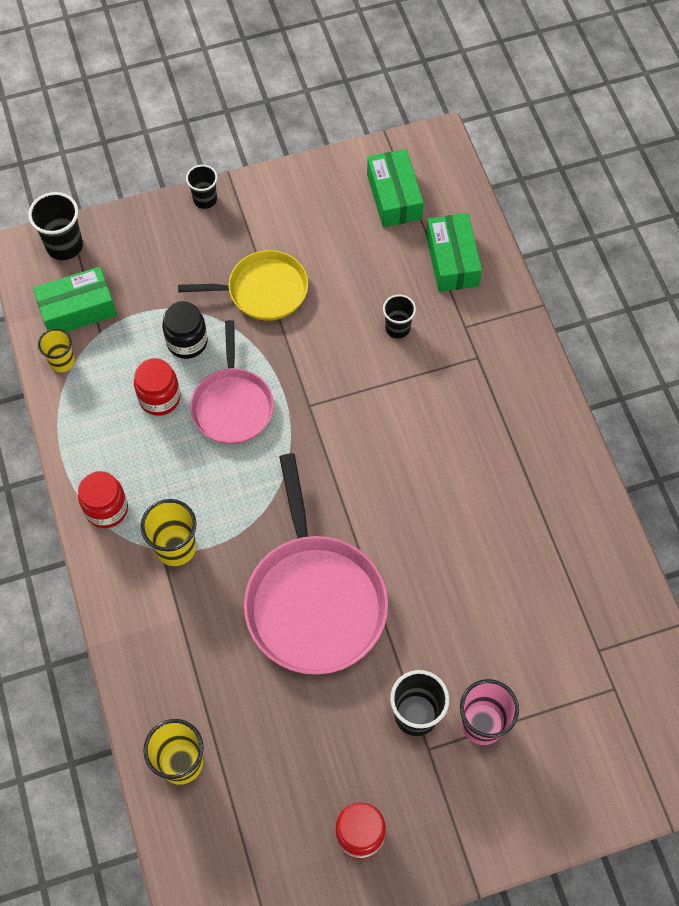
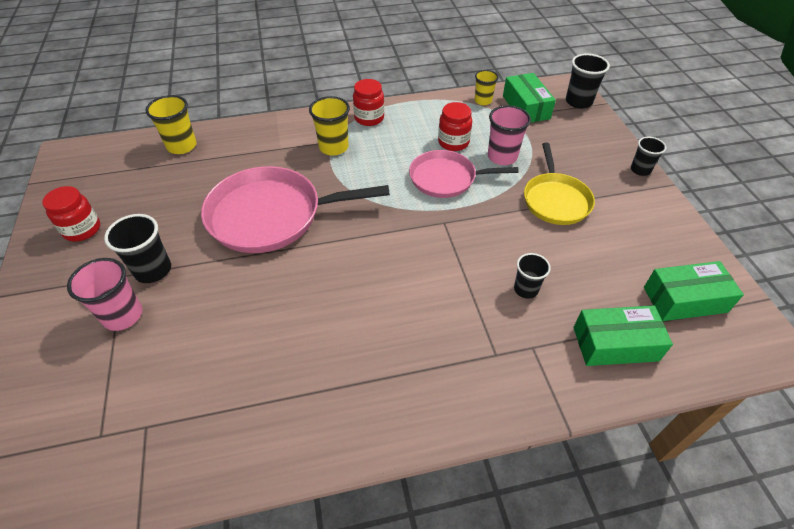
camera: 95 degrees right, 15 degrees down
black jar [162,301,208,359] -> pink cup [488,105,531,165]

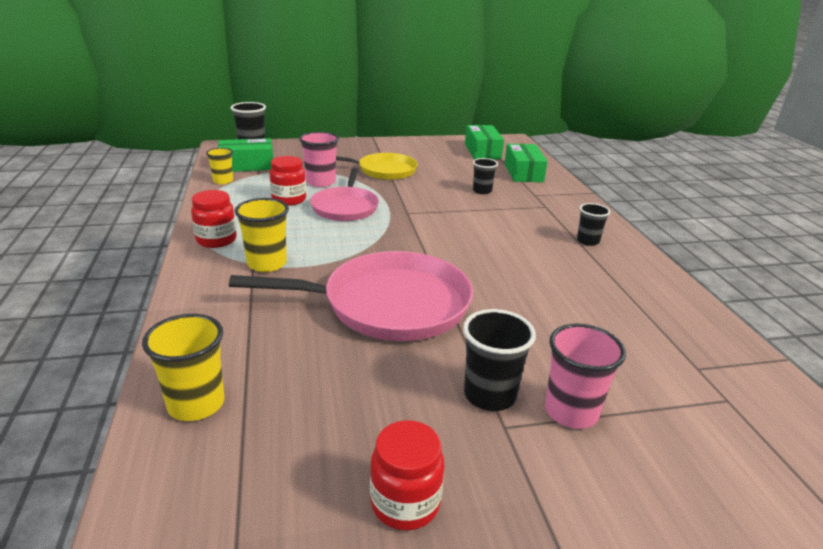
camera: 90 degrees left, 20 degrees down
pink pan [201,166,390,253] -> pink pan turned 90 degrees counterclockwise [229,251,473,341]
black cup [631,137,666,176] -> black cup moved to [577,203,610,246]

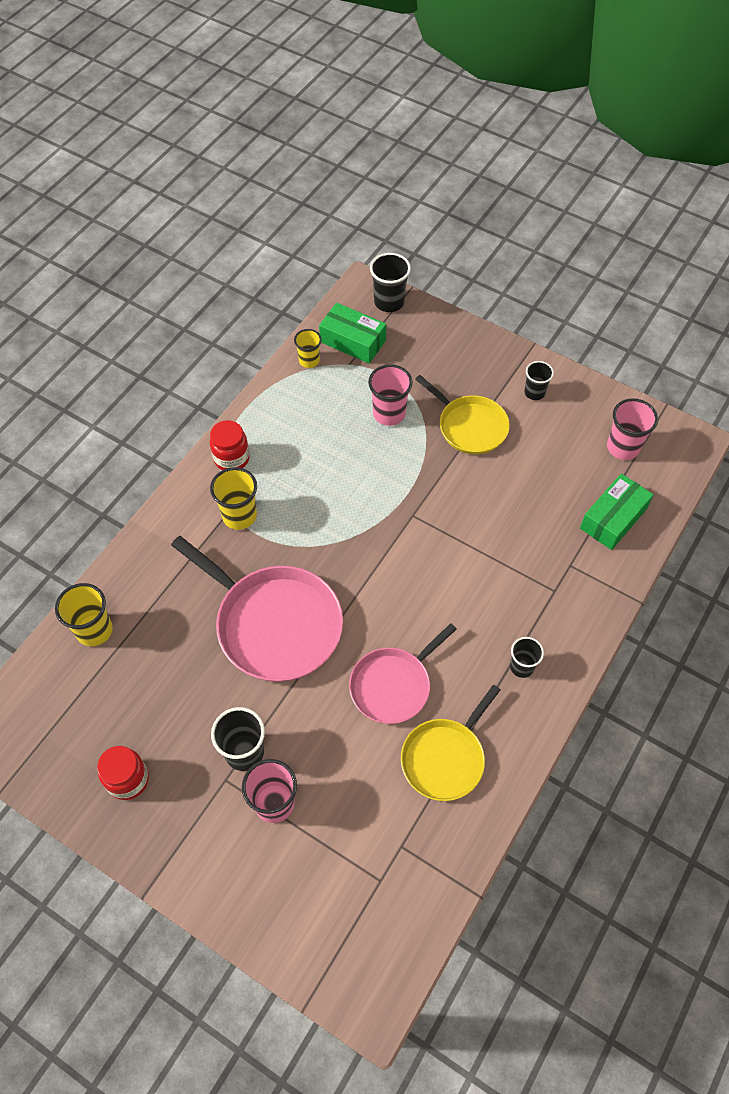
camera: 45 degrees right, 30 degrees up
red jar [270,156,306,206] -> none
pink pan [310,168,379,221] -> pink pan moved to [349,623,457,724]
green box [465,125,504,159] -> pink cup [607,398,658,460]
black cup [473,158,498,194] -> black cup moved to [524,361,554,400]
none -> yellow pan [401,685,500,801]

